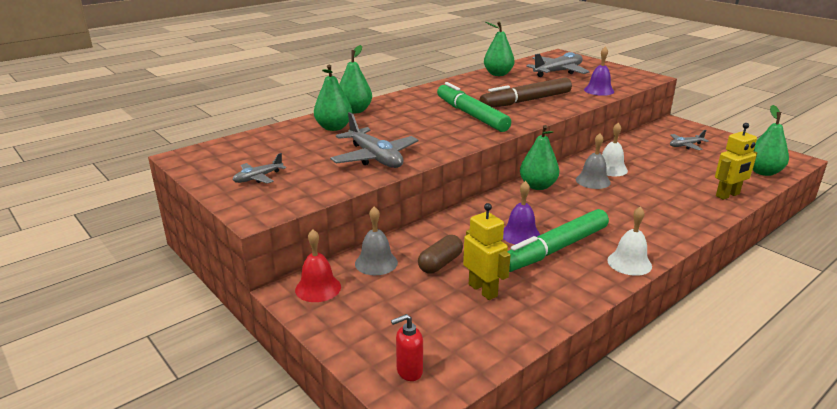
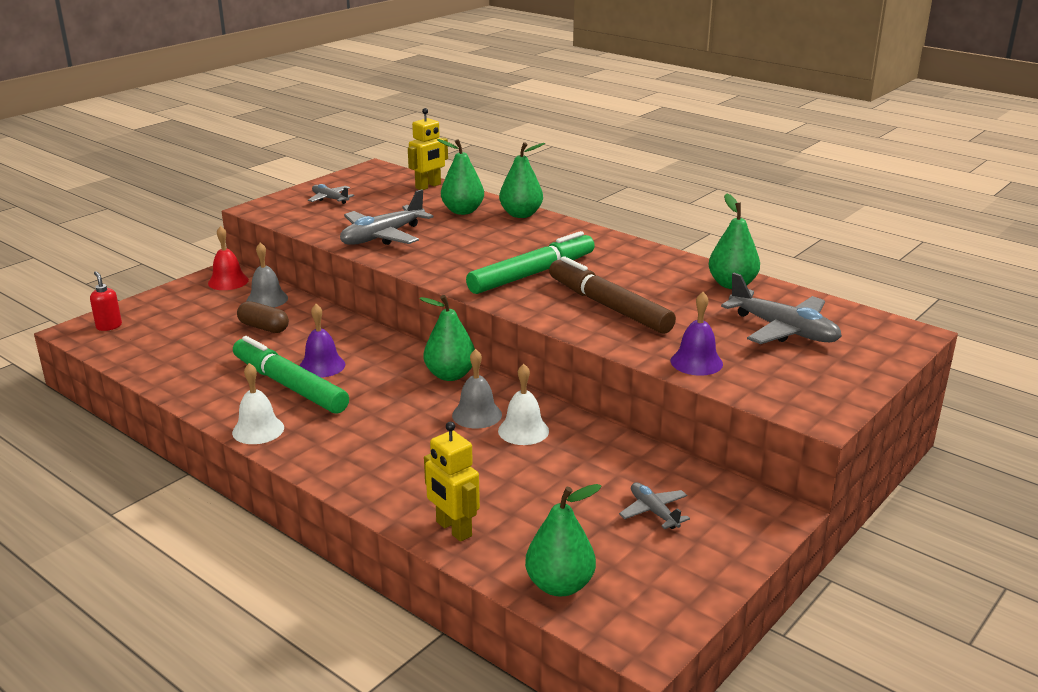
camera: 80 degrees right, 0 degrees up
yellow robot [463,203,511,300] -> yellow robot moved to [408,108,448,190]

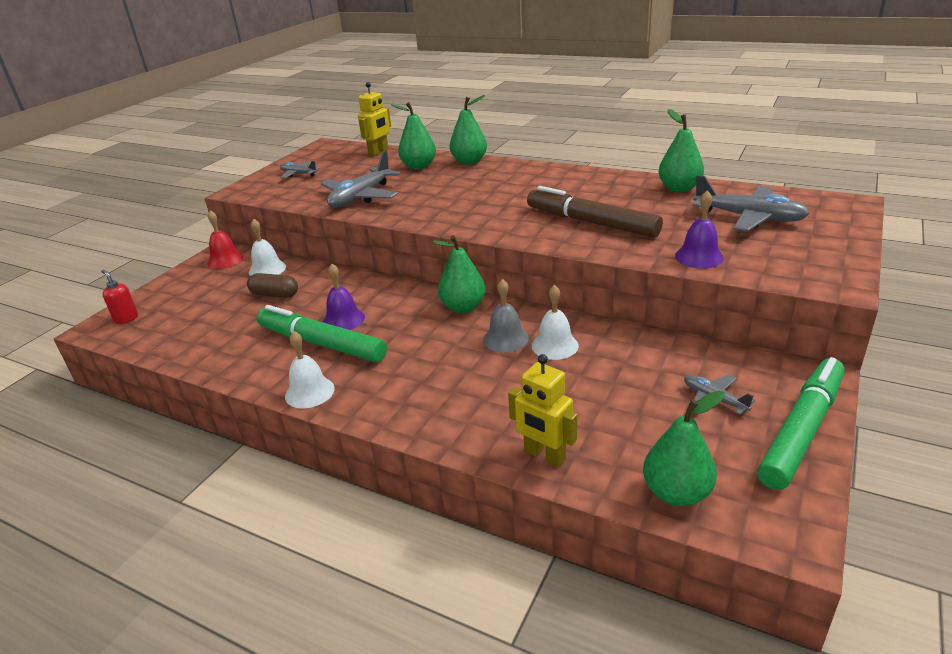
camera: 10 degrees left, 5 degrees up
grey bell [246,243,288,307] -> white bell [249,218,286,276]
green marker [466,231,595,294] -> green marker moved to [757,357,844,490]

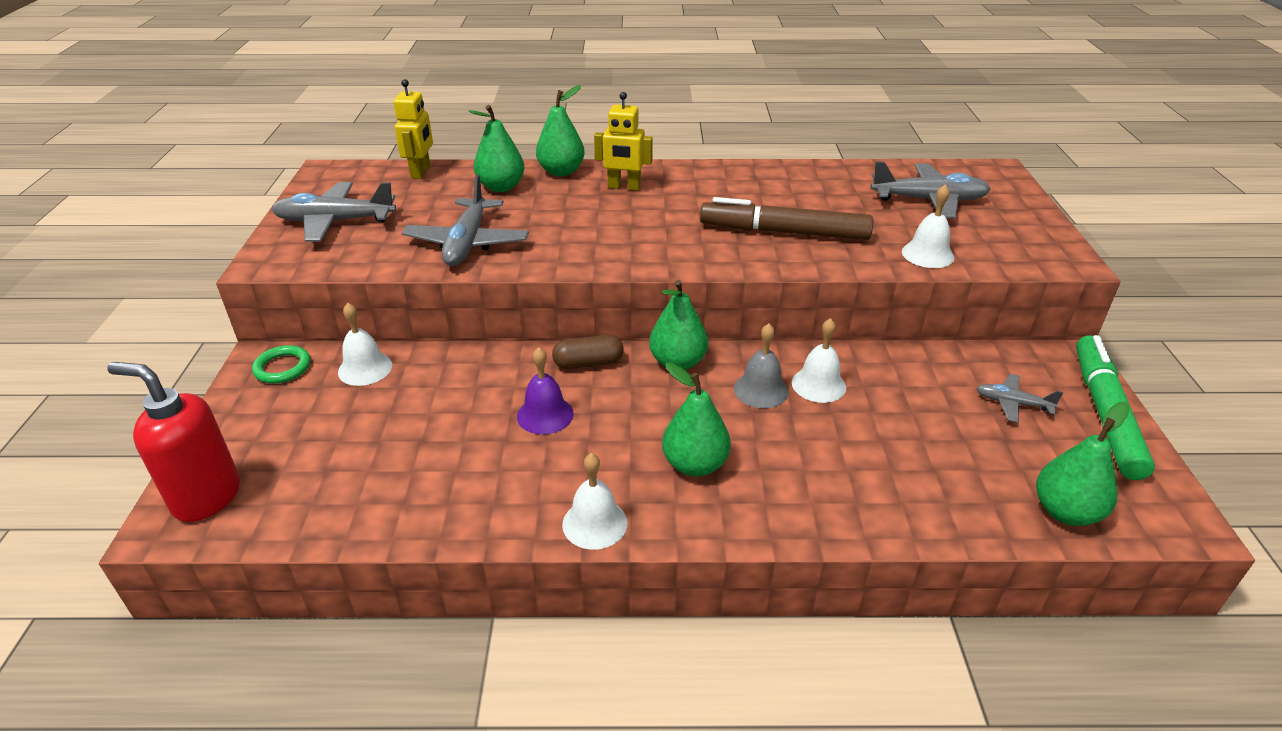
camera: 30 degrees left, 5 degrees up
red soap dispenser [101,270,138,324] -> red soap dispenser [107,362,240,522], size x2.00
red bell [207,210,244,269] -> green ring [252,345,310,384]
brown capsule [247,273,298,298] -> brown capsule moved to [552,335,624,369]
green marker [257,305,387,362] -> none
grey plane [280,161,321,178] -> grey plane [272,182,396,242], size x1.86
yellow robot [508,354,577,467] -> yellow robot moved to [594,92,653,191]
green pear [659,109,704,192] -> green pear moved to [662,362,731,477]
purple bell [675,190,724,268] -> white bell [902,184,954,268]

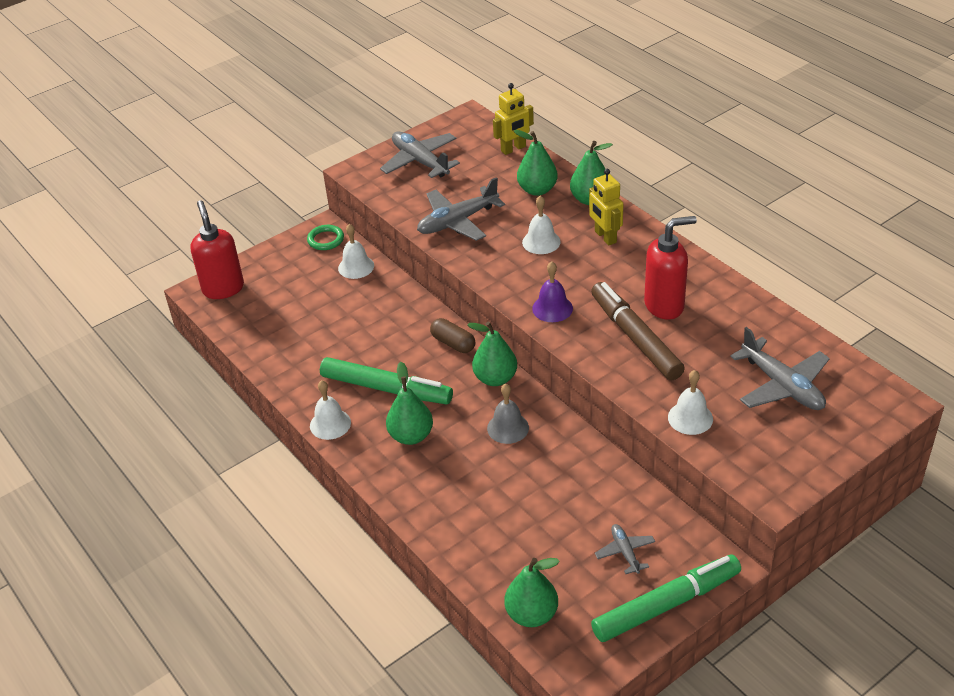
camera: 55 degrees right, 5 degrees up
purple bell [517,347,574,435] -> purple bell moved to [532,261,573,322]
white bell [792,318,846,403] -> white bell moved to [522,196,560,254]
none -> green marker [320,357,453,404]
none -> red soap dispenser [644,216,697,320]

